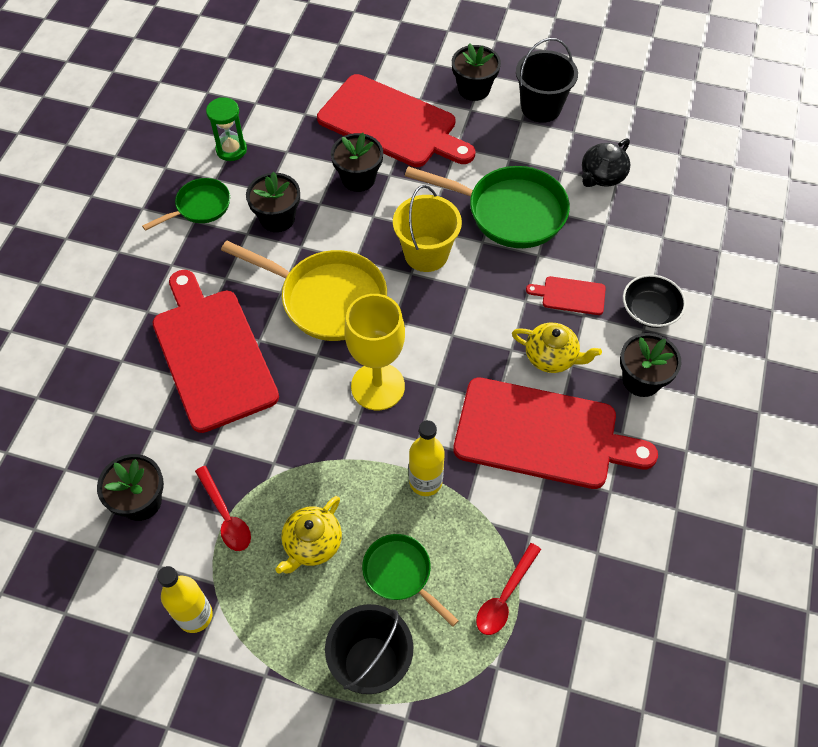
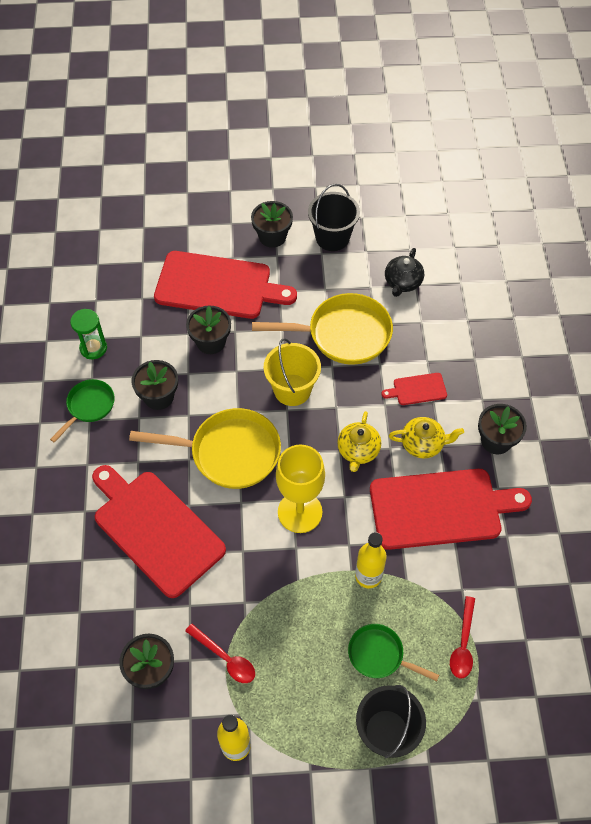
camera: 20 degrees left, 0 degrees up
yellow teapot [275,496,342,574] -> yellow teapot moved to [337,411,381,472]
green pan [405,166,570,248] -> yellow pan [252,293,393,365]
black bowl [623,275,686,328] -> none

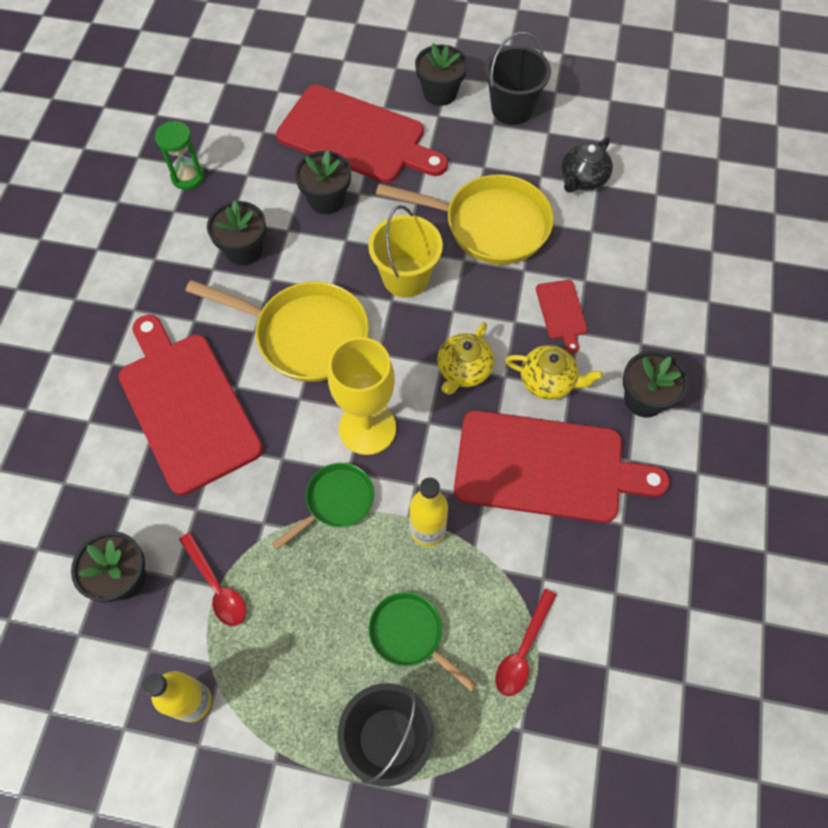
camera: 15 degrees right, 5 degrees up
green pan [50,379,115,443] -> green pan moved to [272,463,374,550]
red cutting board [381,373,447,405] -> red cutting board turned 105 degrees counterclockwise [536,280,587,354]

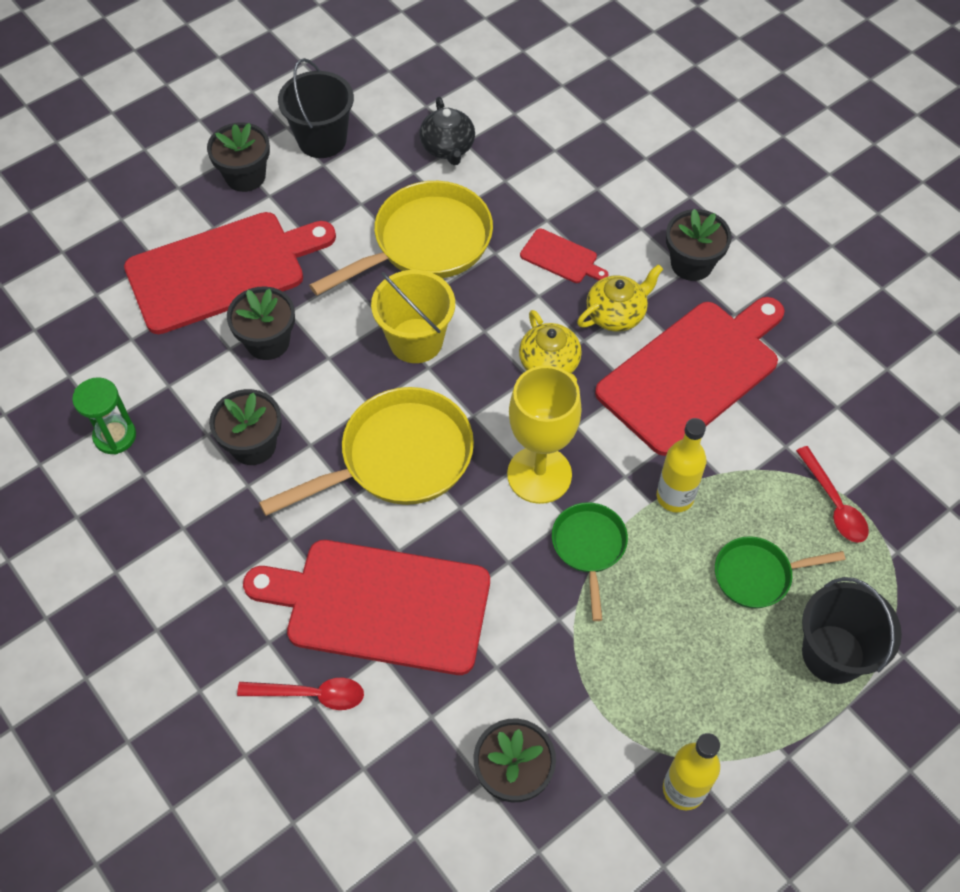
camera: 50 degrees left, 5 degrees down
red spoon [179,532,246,626] -> red spoon moved to [237,677,364,710]

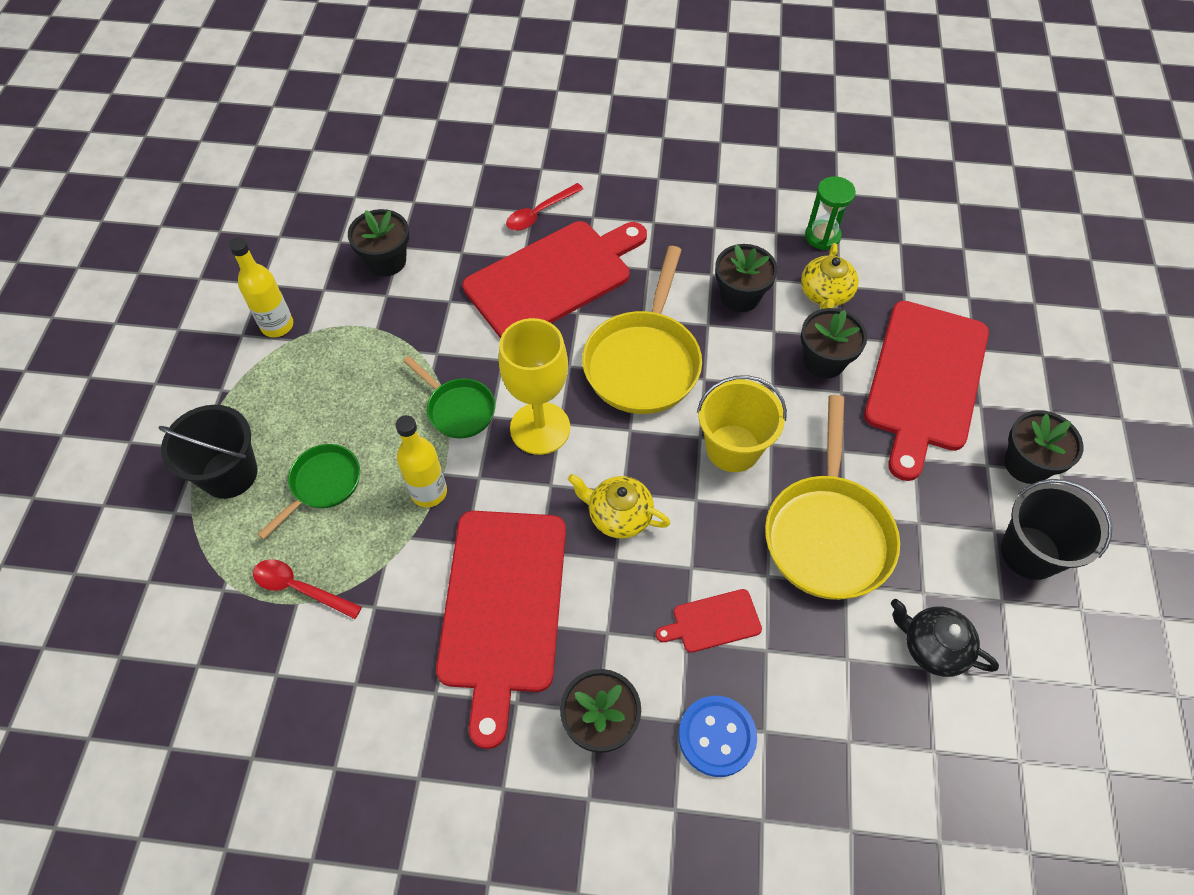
camera: 135 degrees right, 0 degrees up
yellow teapot [577,264,663,332] -> yellow teapot moved to [801,243,859,309]
none -> blue button [678,696,757,777]

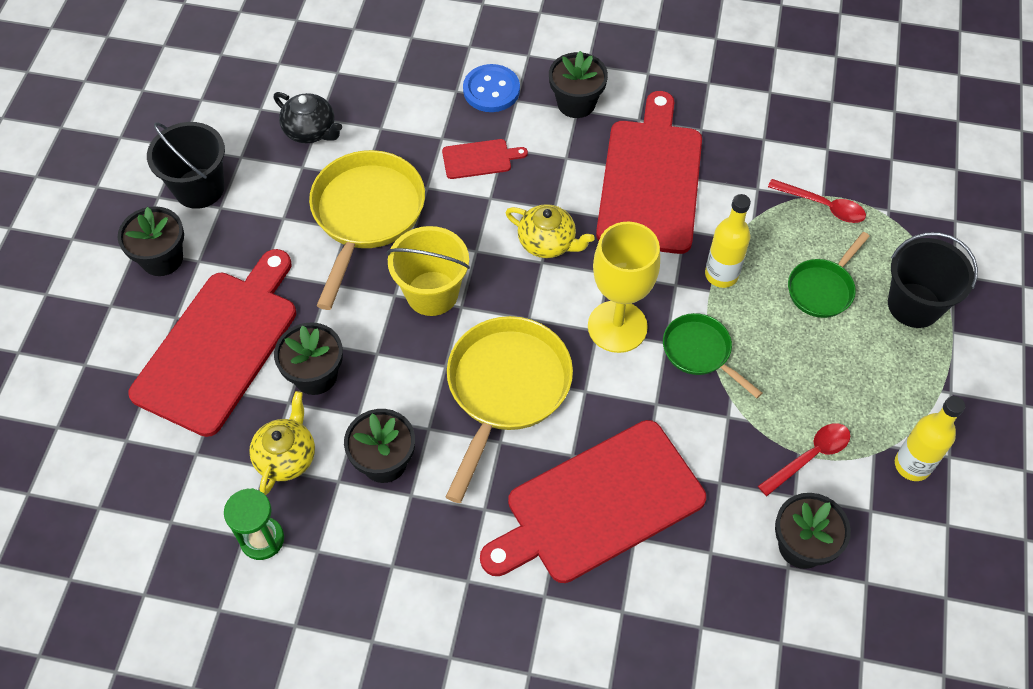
camera: 175 degrees left, 0 degrees up
red spoon [506,183,583,231] -> red spoon moved to [758,423,850,496]

